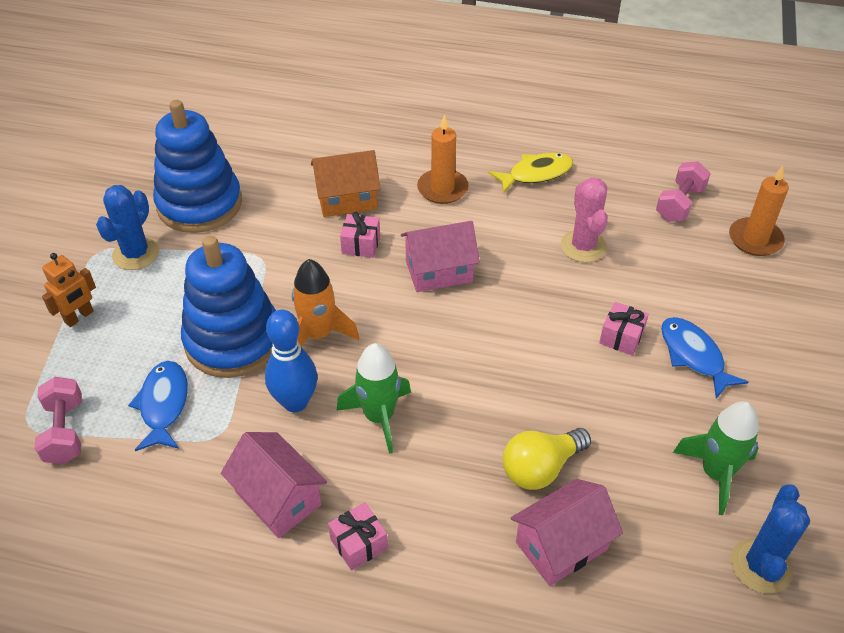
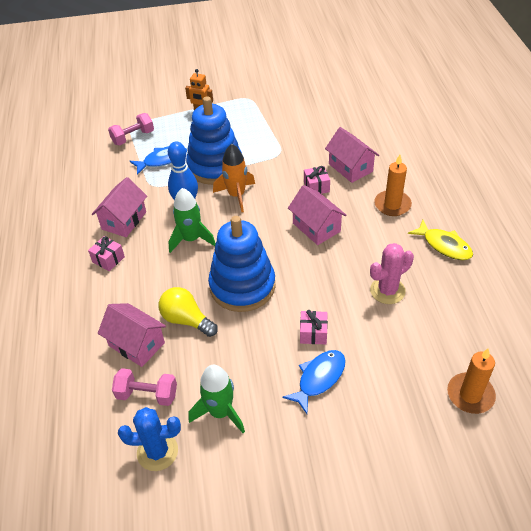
camera: 70 degrees right, 0 degrees up
blue cactus [96,185,159,270] -> none
blue stacking toy [153,100,242,233] -> blue stacking toy moved to [208,216,276,312]
orange house [311,150,381,217] -> pink house [325,127,379,183]
pink dumbbell [656,161,711,222] -> pink dumbbell moved to [112,368,177,406]

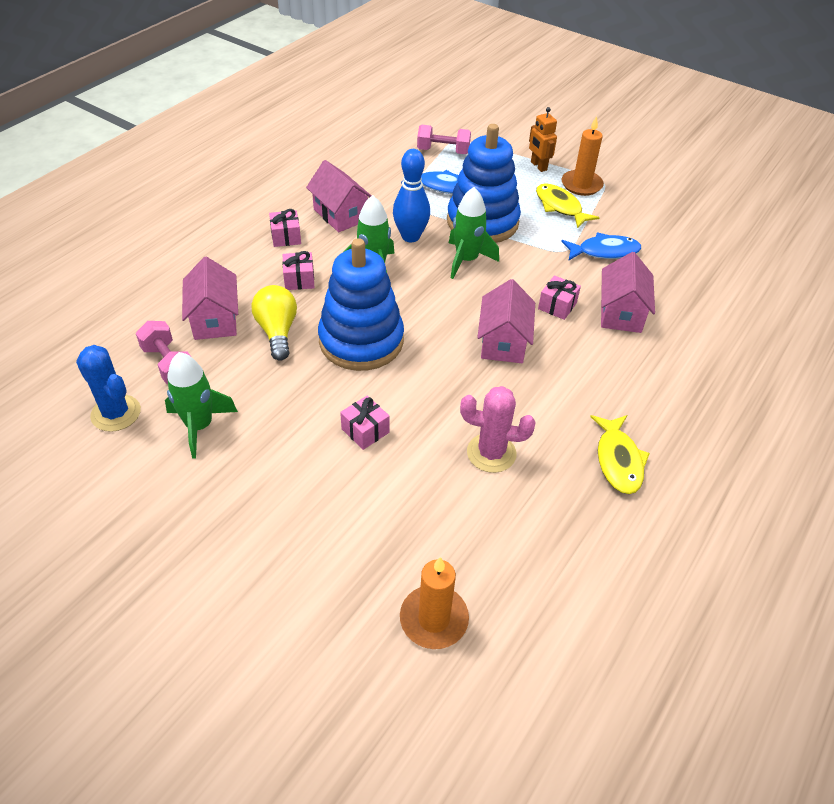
camera: 40 degrees right, 0 degrees up
pink house [92,177,147,237] -> pink house turned 75 degrees clockwise [306,160,372,232]
orange rocket [213,144,255,212] -> green rocket [449,187,499,279]
blue fish [282,350,346,414] -> blue fish moved to [561,232,641,261]
orange candle [374,155,412,216] -> orange candle moved to [562,116,604,196]
none -> pink gift [282,251,315,290]
none -> yellow fish [536,183,600,228]

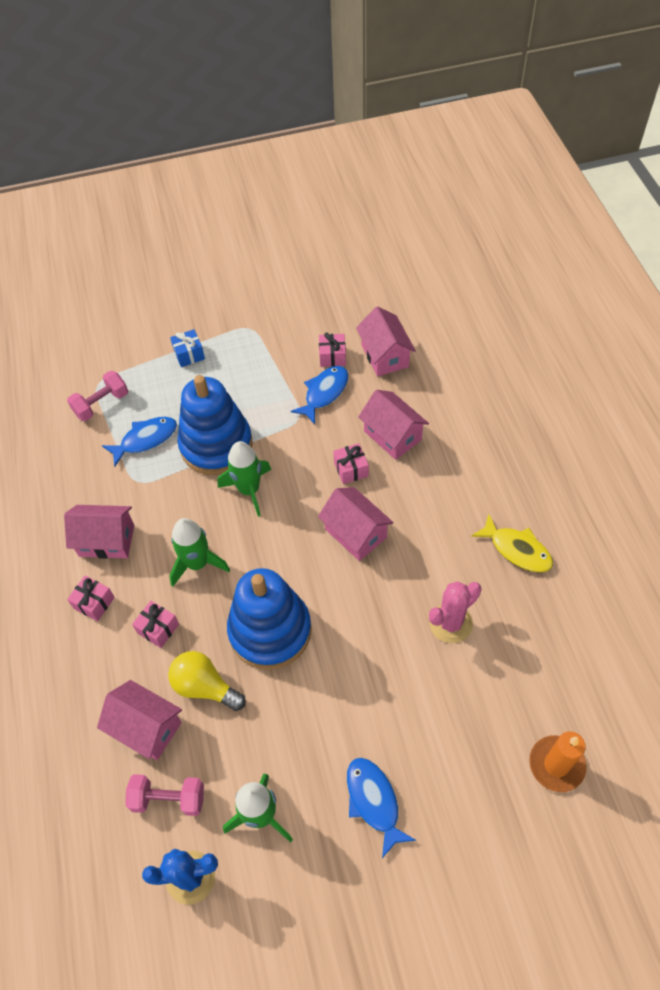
camera: 45 degrees left, 10 degrees up
pink gift [340,396,390,450] -> pink gift moved to [319,333,346,367]
blue bowling pin [393,149,430,242] -> none
orange robot [529,107,557,172] -> blue gift [170,329,205,367]
yellow fish [536,183,600,228] -> none
orange candle [562,116,604,196] -> none
none -> blue fish [347,758,416,858]
none -> pink house [356,306,416,377]

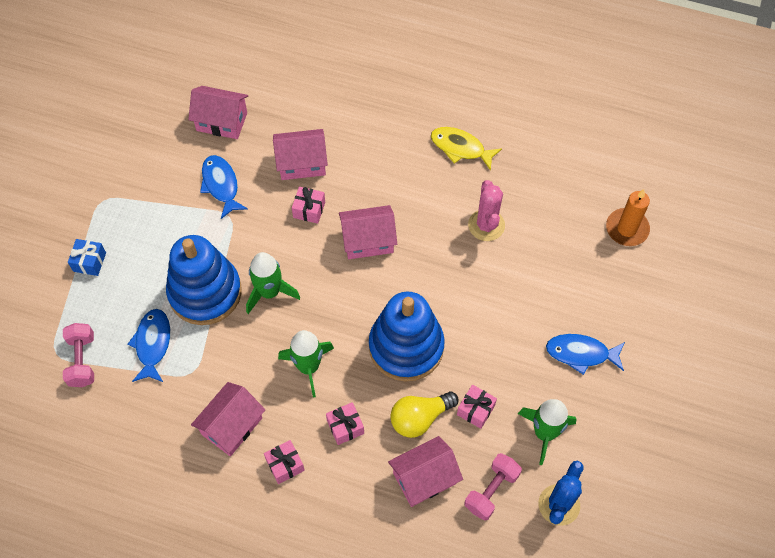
camera: 60 degrees left, 5 degrees up
pink gift [319,333,346,367] -> pink gift moved to [457,385,497,429]
yellow fish [471,514,553,573] -> yellow fish turned 135 degrees counterclockwise [431,127,502,171]

